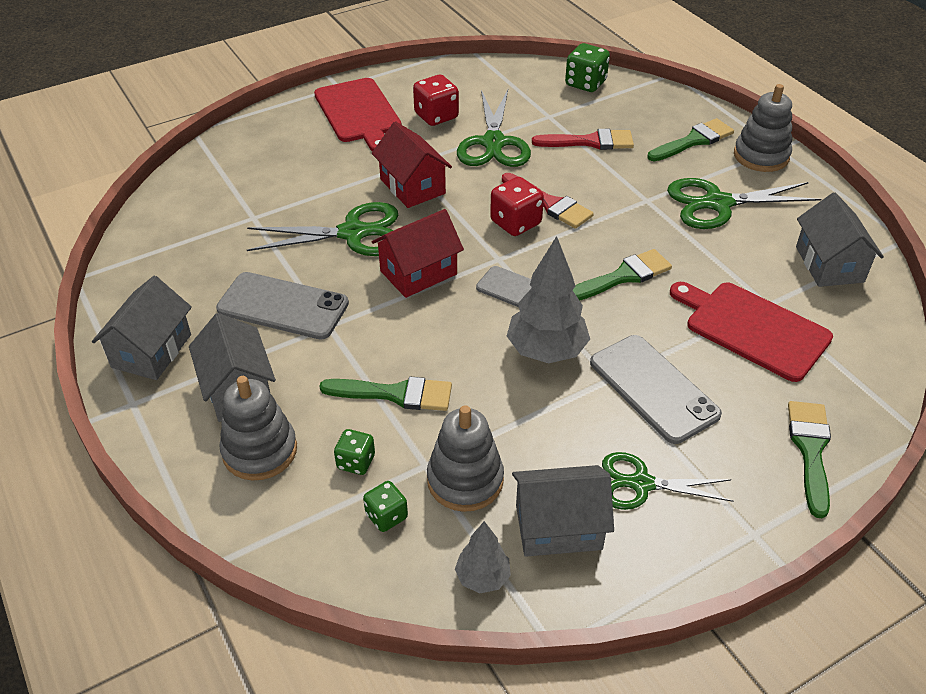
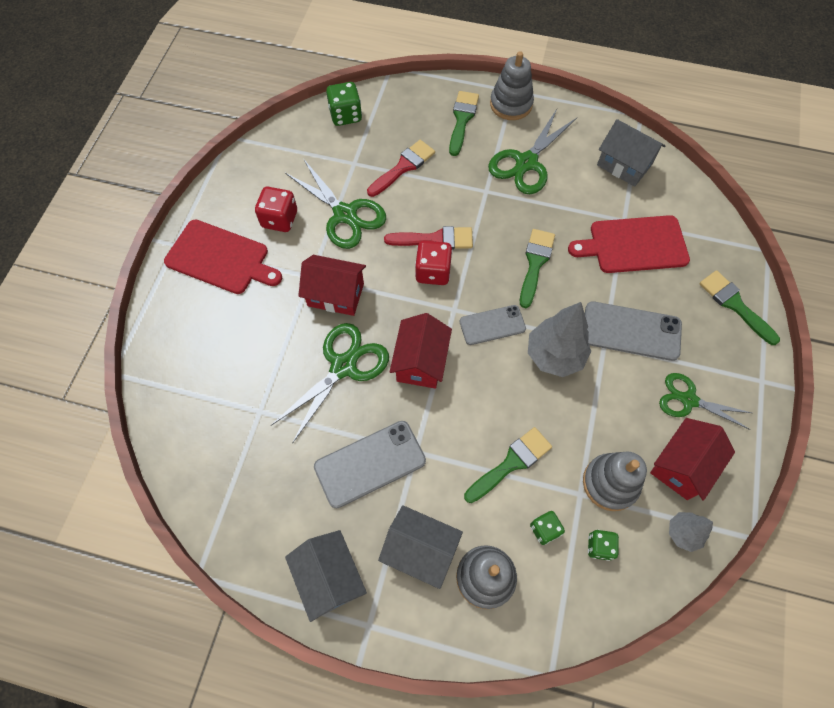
camera: 45 degrees left, 20 degrees up
grey house [512,465,614,557] -> red house [650,418,735,500]
green scissors [602,452,734,510] -> green scissors turned 60 degrees clockwise [659,373,752,430]

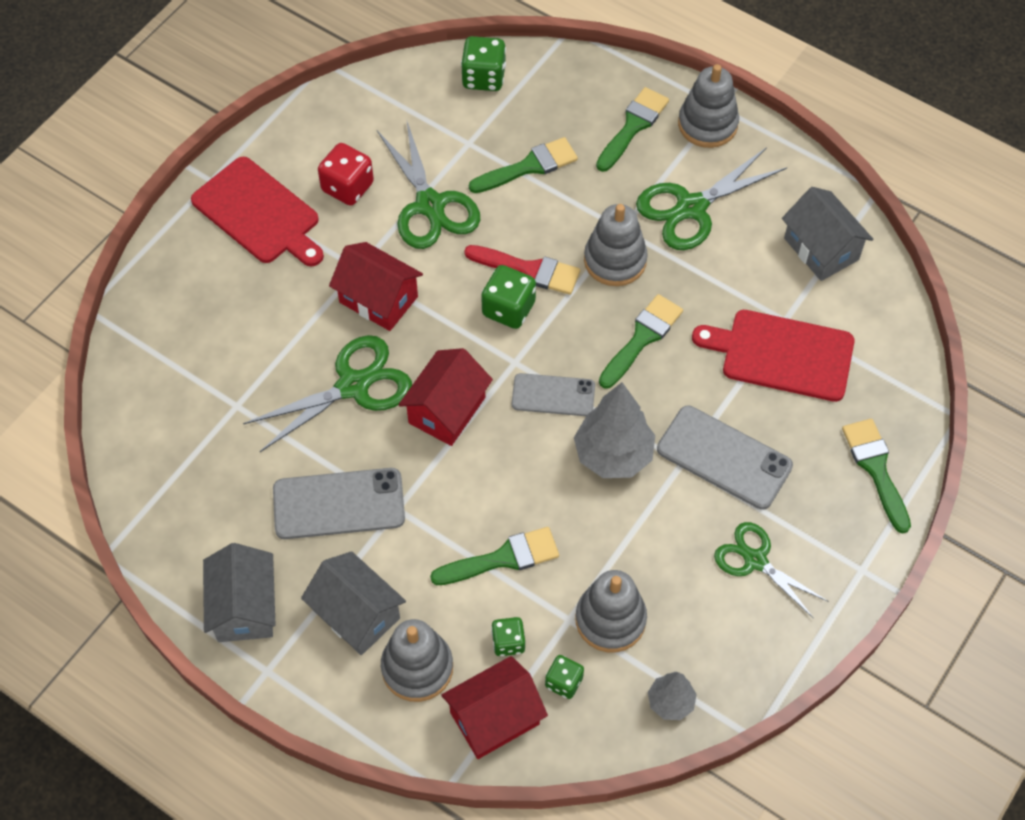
camera: 20 degrees right, 5 degrees down
red brush [367,140,435,197] -> green brush [469,137,578,193]
red dice [415,240,453,285] -> green dice [481,265,536,329]
red house [650,418,735,500] -> red house moved to [441,656,548,759]
none -> grey stacking toy [584,204,648,286]

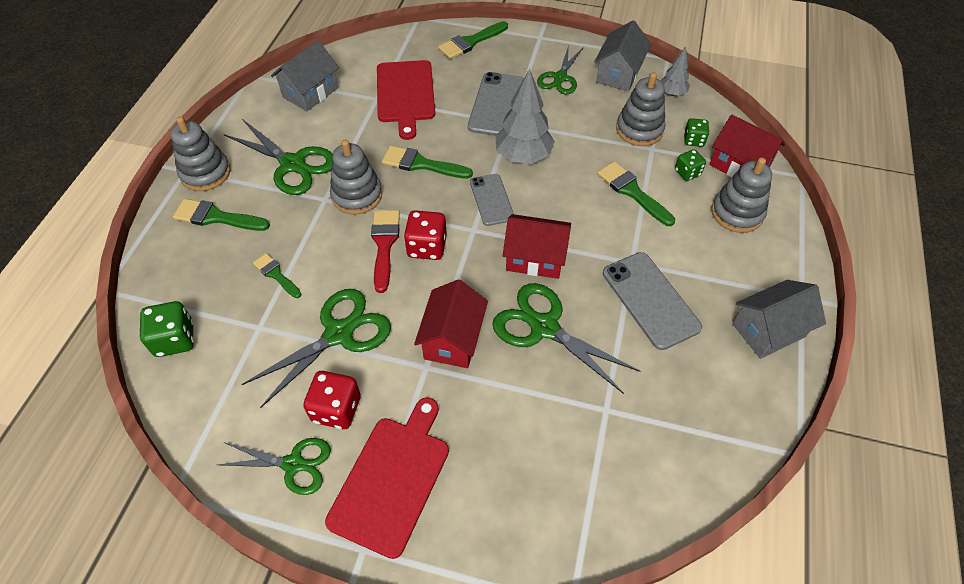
camera: 110 degrees left, 5 degrees down
grey house [301,551,406,655] -> grey house moved to [594,20,651,91]
green brush [469,137,578,193] -> green brush [253,253,302,298], size x0.64
green dice [481,265,536,329] -> red dice [404,210,447,260]
none -> green scissors [218,438,331,495]

